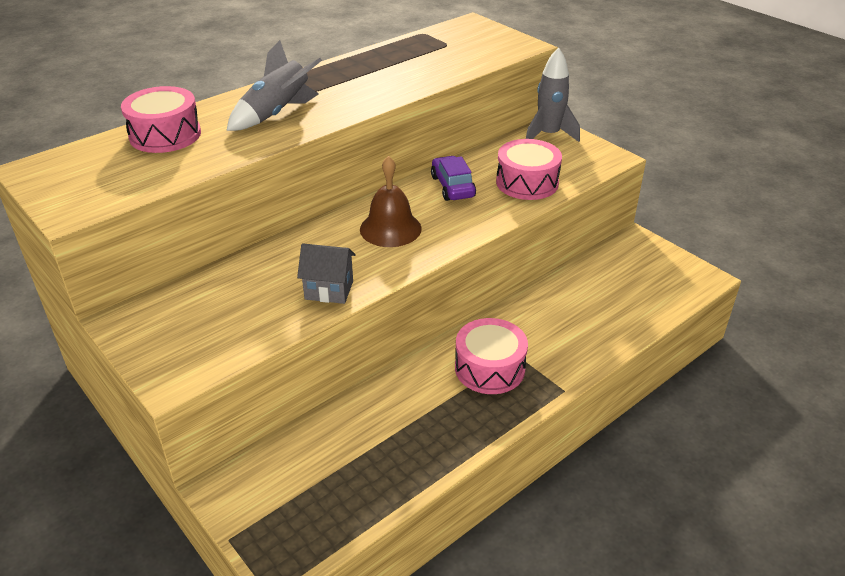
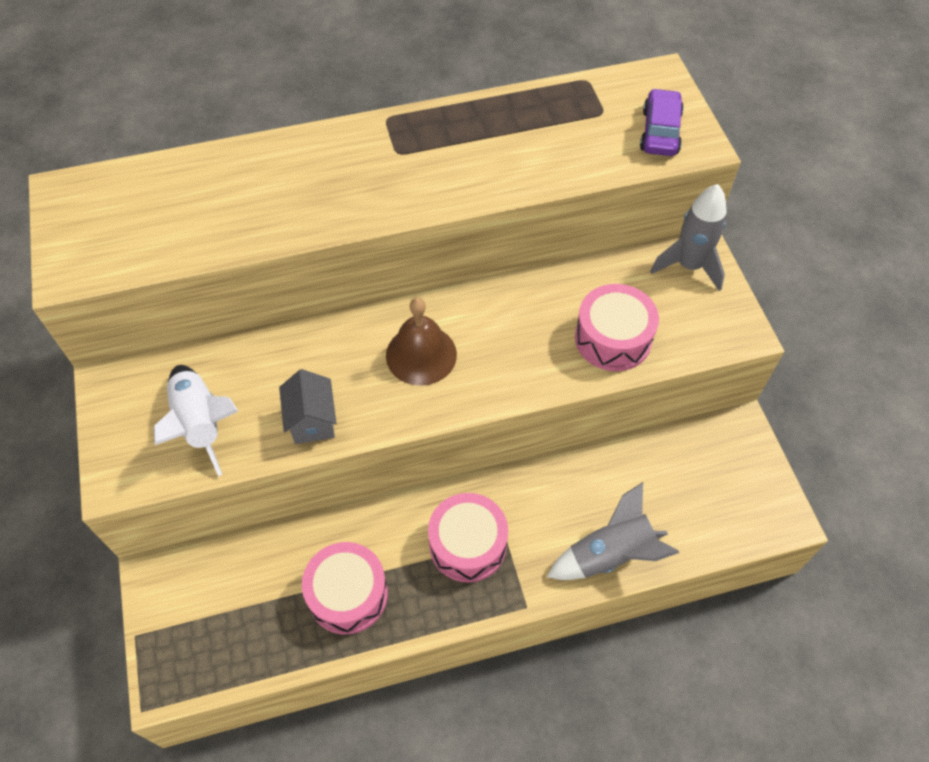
camera: 25 degrees right, 20 degrees up
pink drum [121,86,201,153] -> pink drum moved to [302,542,388,635]
grey rocket [226,40,322,131] -> grey rocket moved to [547,482,679,580]
grey house [297,244,356,304] -> grey house turned 45 degrees clockwise [279,369,336,444]
purple car [431,156,476,201] -> purple car moved to [640,88,684,156]
none -> white rocket [154,365,238,476]

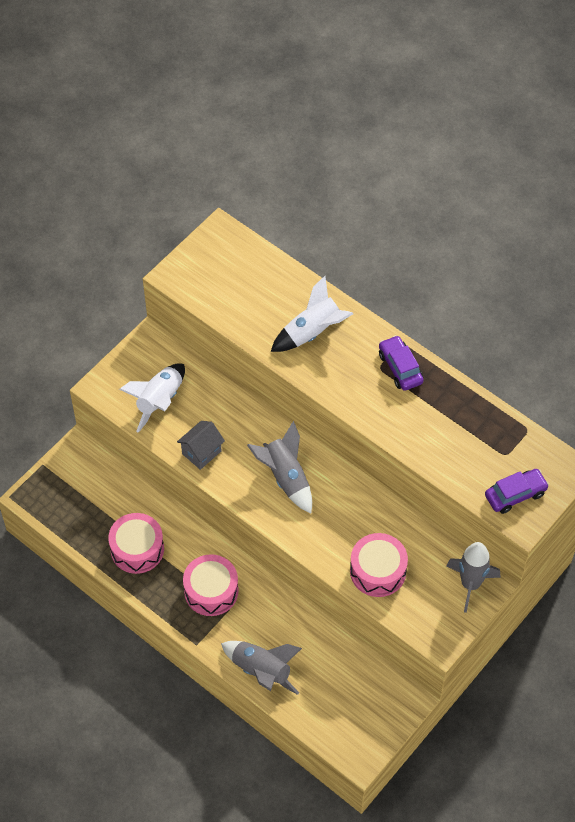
camera: 55 degrees right, 0 degrees up
brown bell [386,298,457,386] -> grey rocket [247,421,312,513]
none -> white rocket [271,276,353,352]
none -> purple car [379,335,424,391]

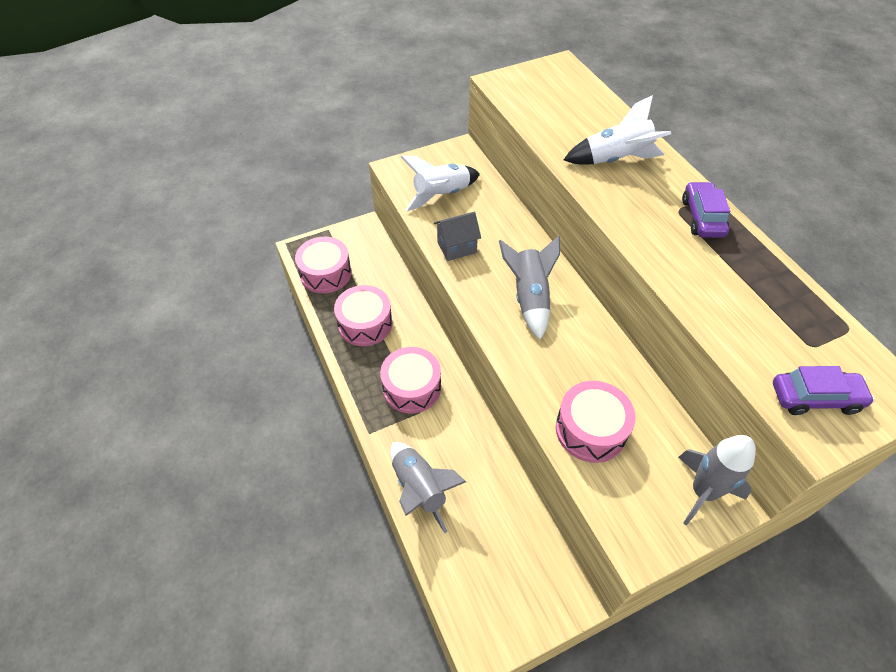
camera: 25 degrees right, 5 degrees down
none -> pink drum [295,237,352,293]

